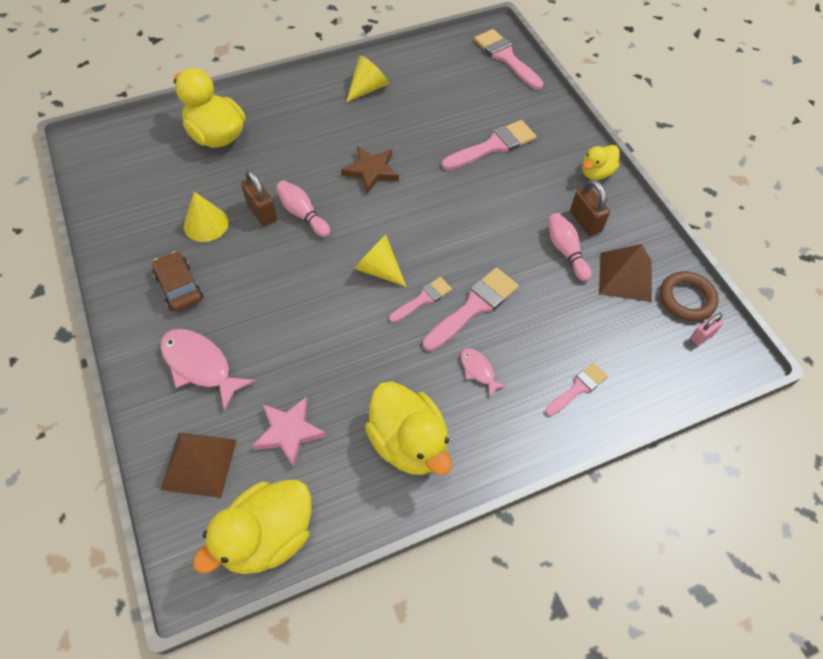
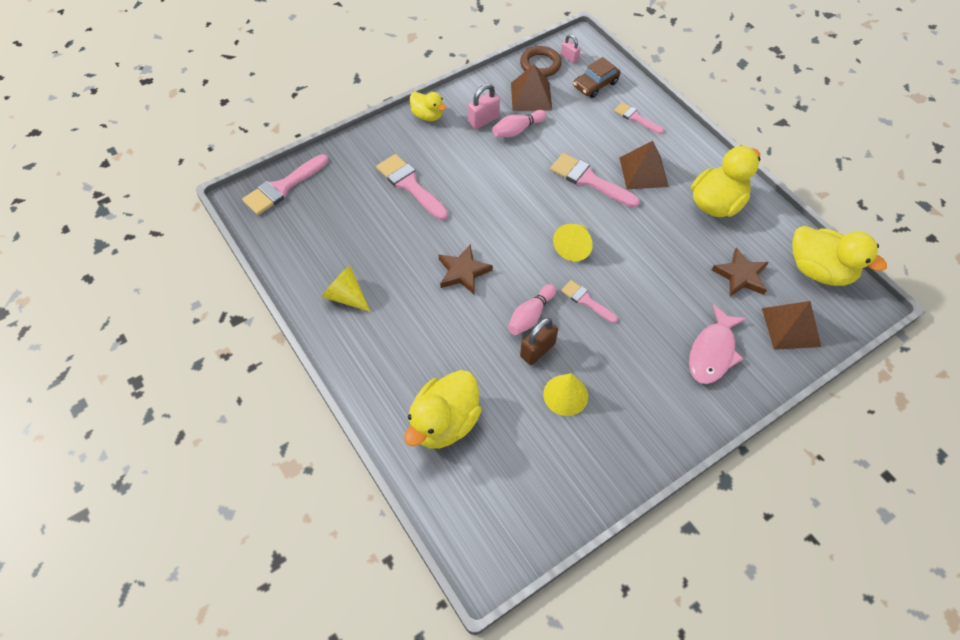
camera: 100 degrees left, 0 degrees up
brown car [152,251,203,312] -> brown car moved to [573,57,621,98]
pink star [252,396,327,468] -> brown star [712,247,768,297]
pink brush [389,277,452,323] -> pink brush moved to [561,280,618,323]
pink fish [461,348,507,398] -> brown pyramid [619,141,669,189]
brown padlock [570,179,610,236] -> pink padlock [468,84,500,129]

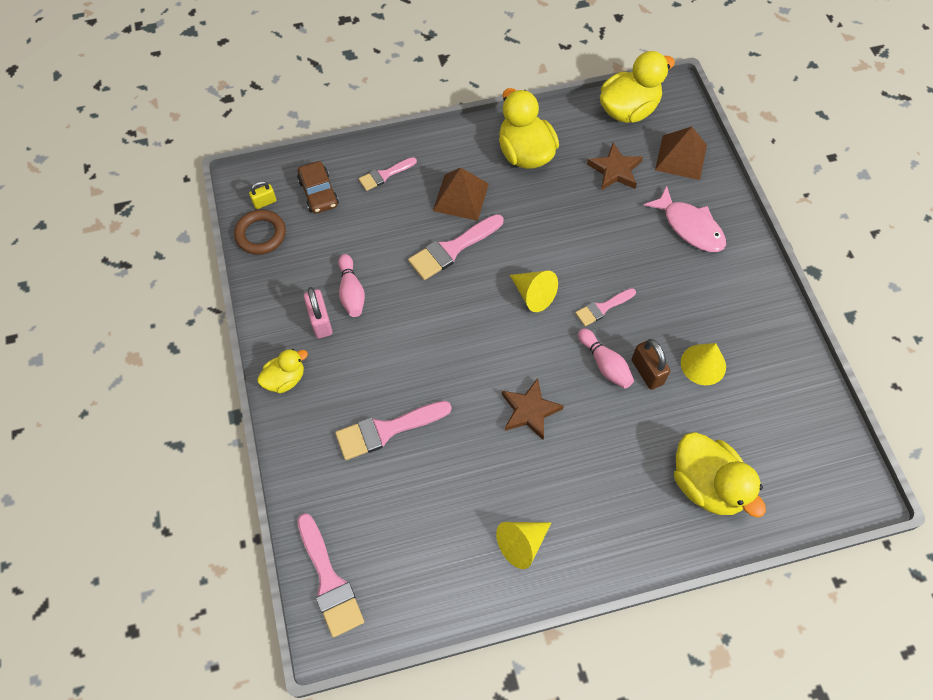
camera: 70 degrees left, 5 degrees up
brown pyramid [511,64,552,111] -> none
pink padlock [561,34,581,63] -> yellow padlock [249,181,276,209]

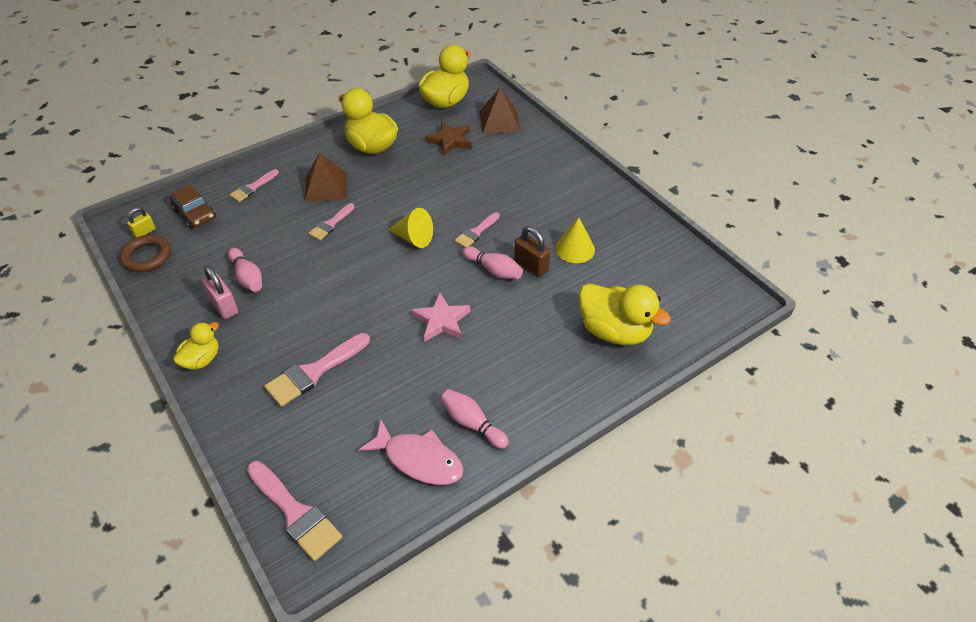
camera: 20 degrees left, 15 degrees down
pink brush [408,214,503,280] -> pink brush [308,203,355,240], size x0.60
yellow cone [496,522,552,569] -> pink bowling pin [441,389,509,449]
brown star [502,378,564,440] -> pink star [411,292,470,342]
pink fish [643,186,726,252] -> pink fish moved to [359,420,463,485]

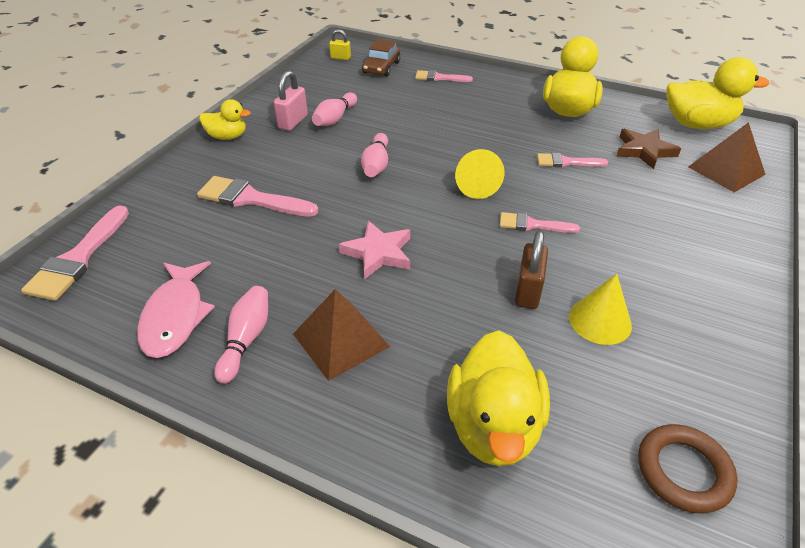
camera: 60 degrees right, 5 degrees down
brown ring [120,235,171,272] -> brown ring moved to [638,424,737,513]
brown pyramid [304,153,348,202] -> brown pyramid moved to [293,289,390,381]
pink brush [308,203,355,240] -> pink brush moved to [537,153,608,167]
pink bowling pin [462,246,523,279] -> pink bowling pin moved to [361,133,388,177]

